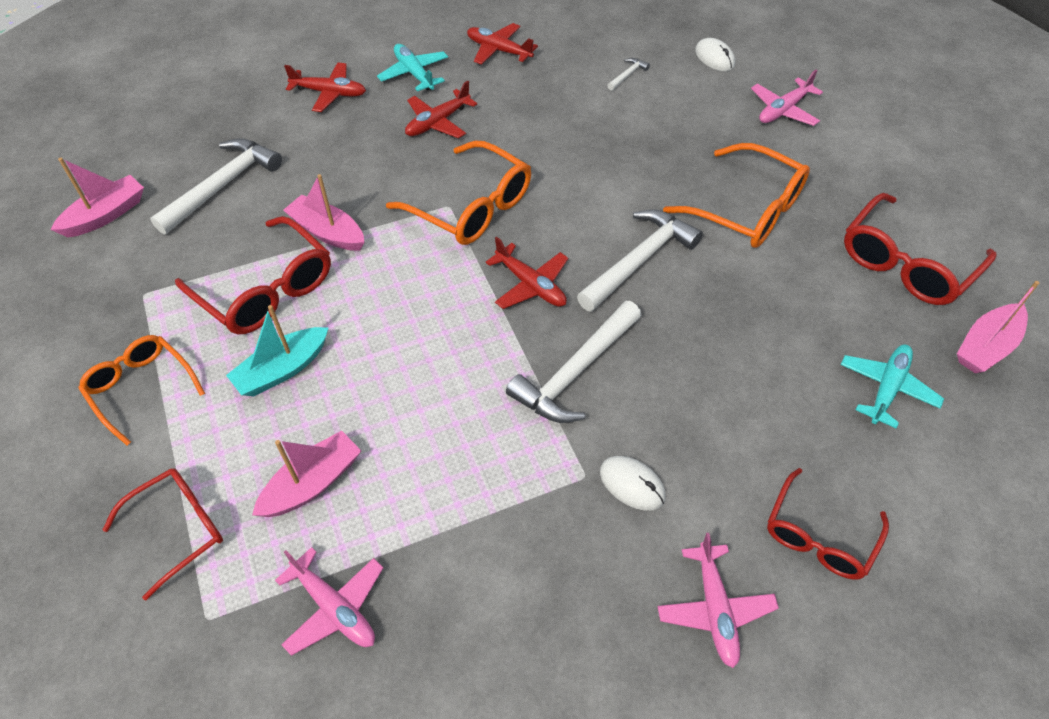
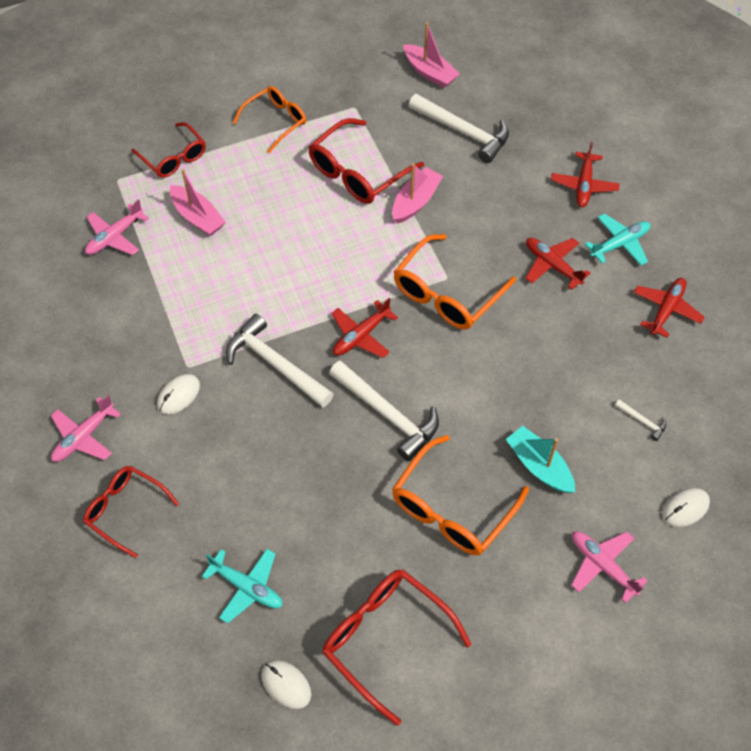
camera: 90 degrees right, 5 degrees up
turquoise boat [226,305,328,396] -> turquoise boat moved to [506,426,575,493]
pink plane [657,533,779,668] -> pink plane turned 45 degrees counterclockwise [51,395,121,462]
pink boat [957,281,1039,373] -> white mouse [261,660,311,709]

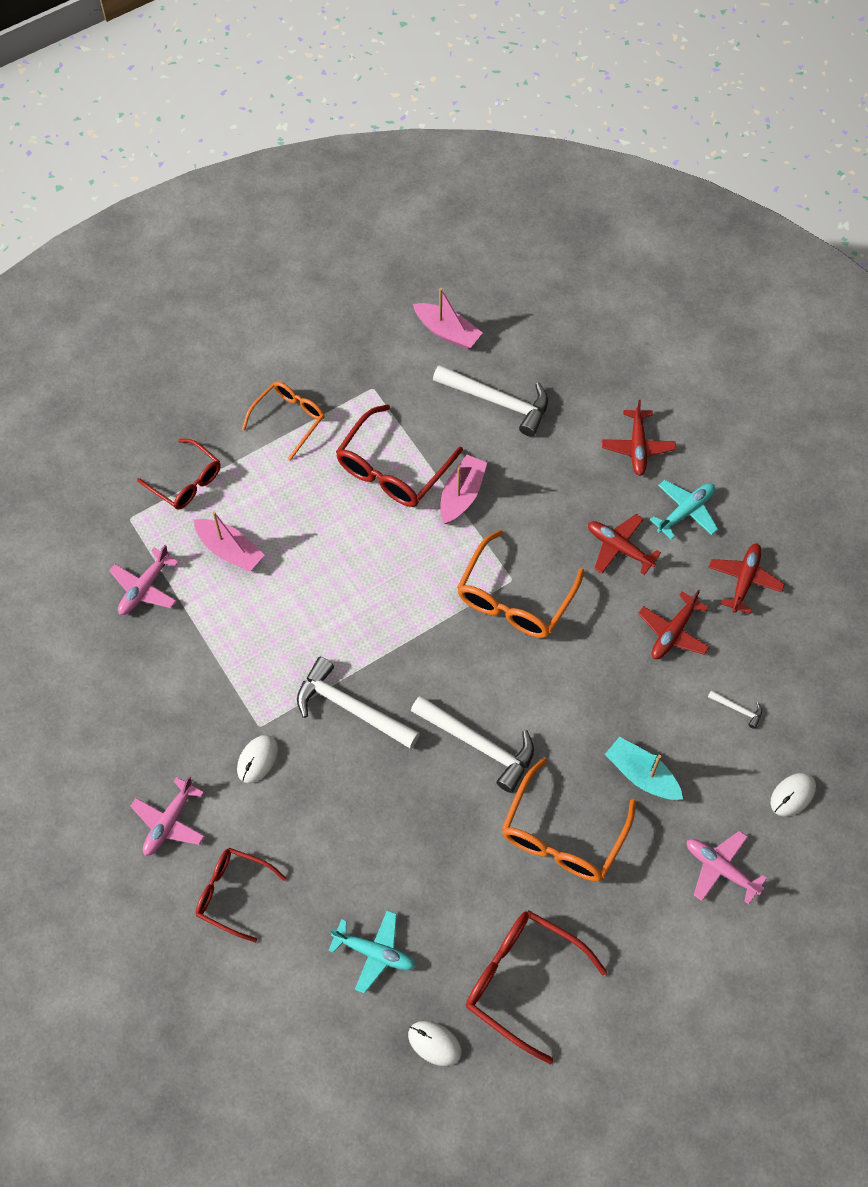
camera: 10 degrees left, 5 degrees up
red plane [331,298,398,358] -> red plane moved to [638,589,710,659]

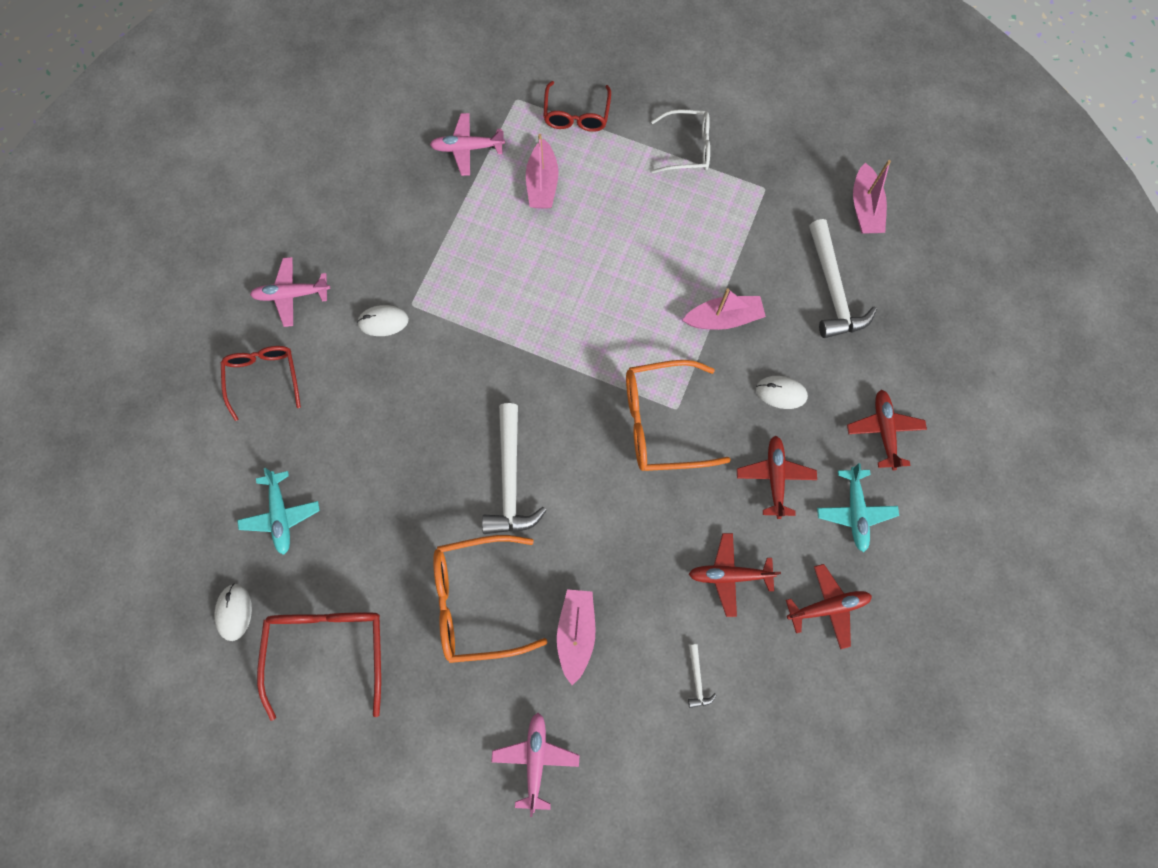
camera: 55 degrees right, 10 degrees up
orange glasses [242,381,325,461] -> white glasses [651,109,710,173]
white hammer [297,657,420,749] -> none
red glasses [336,404,463,507] -> none
red plane [602,400,676,476] -> red plane turned 120 degrees clockwise [847,390,927,470]
turquoise boat [605,737,683,800] -> pink boat [557,589,595,685]
turquoise plane [650,480,718,540] -> turquoise plane turned 75 degrees clockwise [817,463,899,552]
white mouse [770,773,816,816] -> white mouse moved to [756,376,808,409]

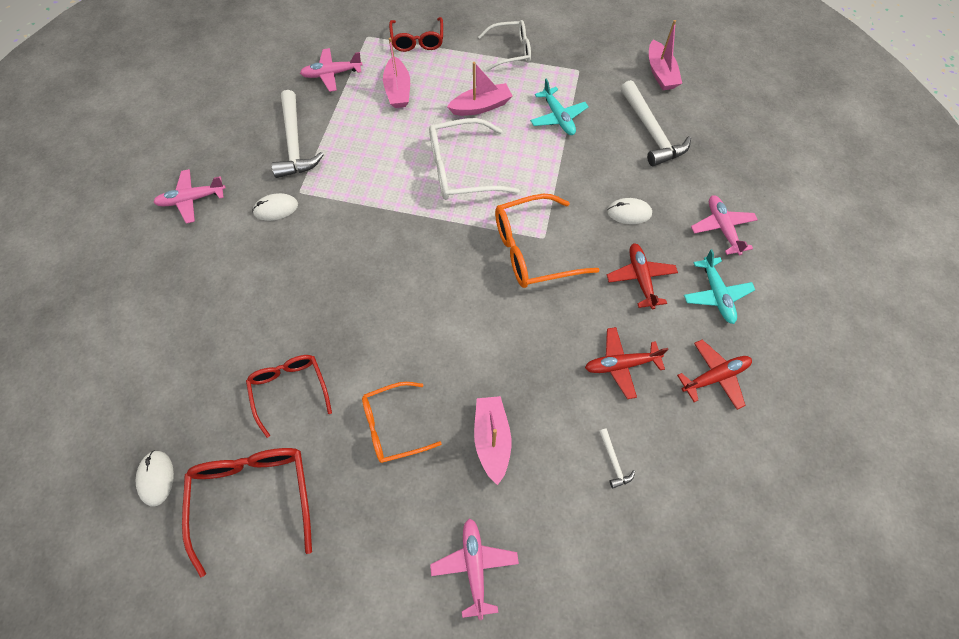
camera: 10 degrees left, 10 degrees down
red glasses [221,346,301,421] -> red glasses moved to [246,355,332,438]
turquoise plane [237,468,320,555] -> turquoise plane moved to [530,78,589,135]
orange glasses [433,535,548,663] -> orange glasses [362,382,442,463], size x0.67
white hammer [482,403,547,534] -> white hammer moved to [271,90,324,178]
pink boat [683,288,766,330] -> pink boat moved to [447,62,513,116]
red plane [847,390,927,470] -> pink plane [691,195,758,255]
none -> white glasses [429,118,520,200]

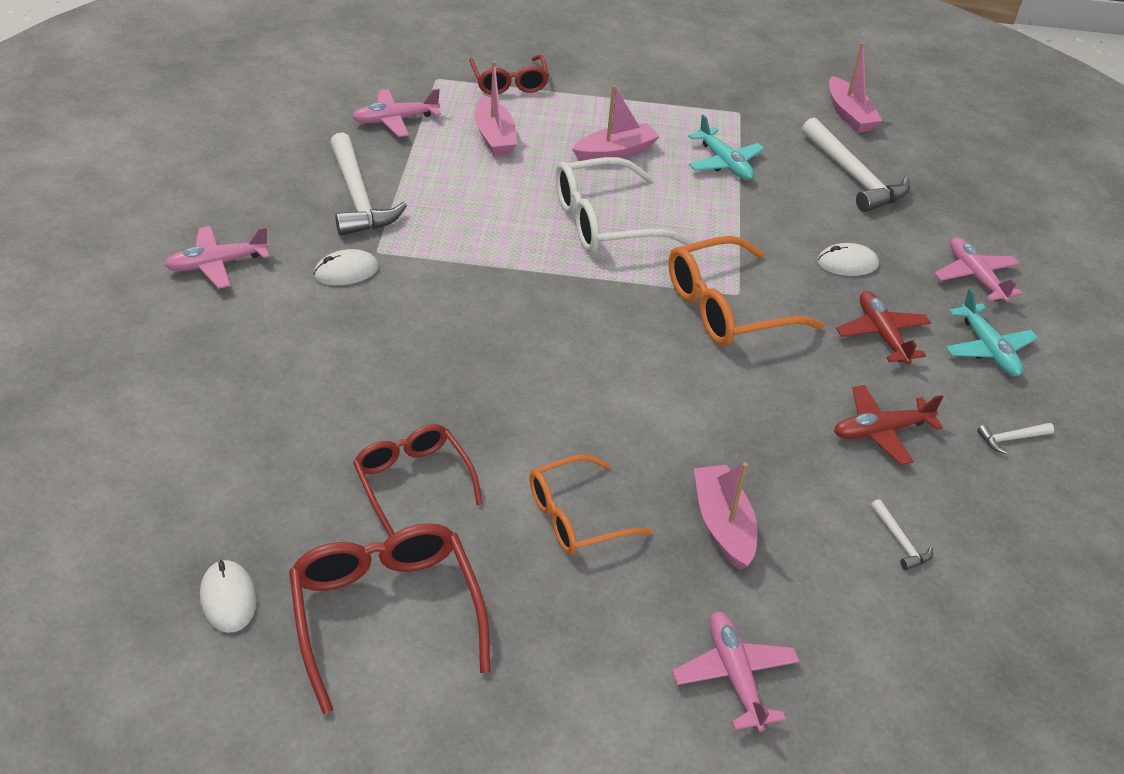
camera: 10 degrees left, 20 degrees down
white glasses [478,20,531,71] -> none
red plane [677,340,752,410] -> white hammer [977,423,1054,454]

